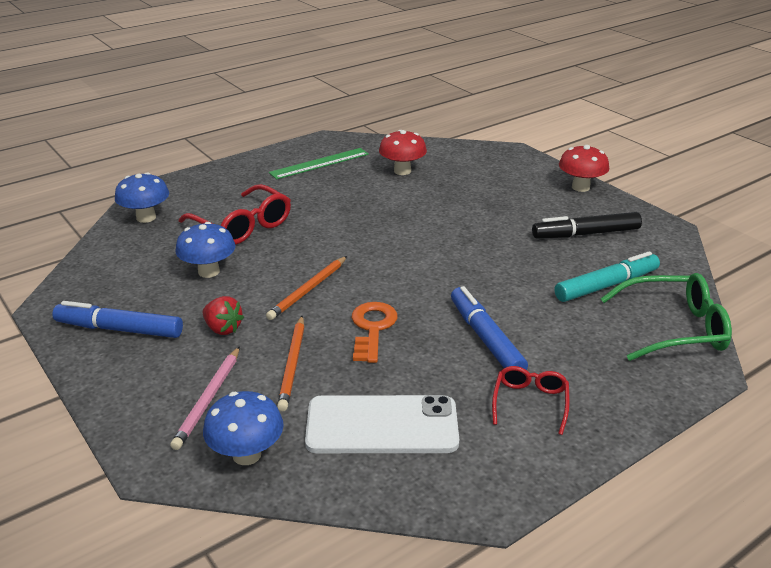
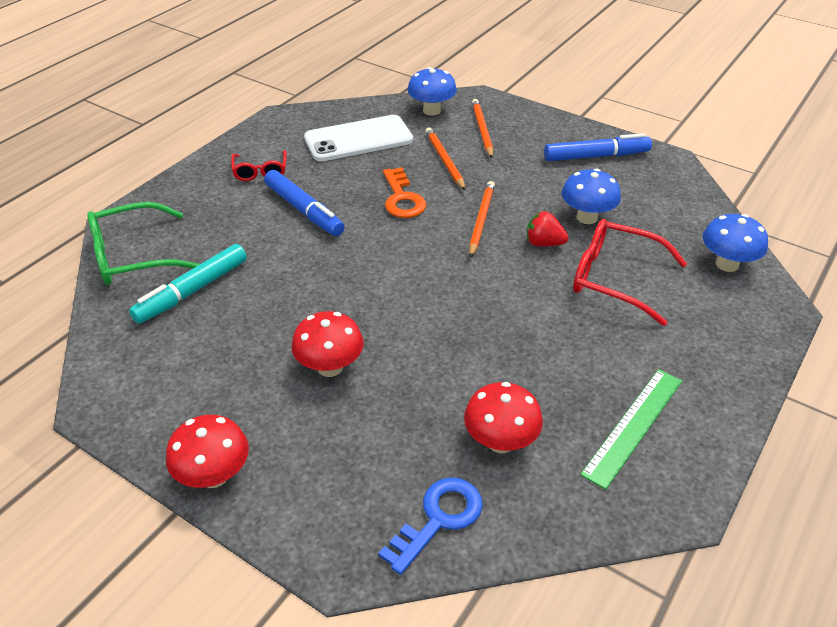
camera: 160 degrees right, 10 degrees up
pink pencil [170,346,240,450] -> orange pencil [472,99,493,158]
red strawberry [202,296,244,335] -> red strawberry moved to [527,211,569,247]
black marker [532,212,642,238] -> none
none -> red mushroom [292,311,364,377]
none -> blue key [379,477,483,575]

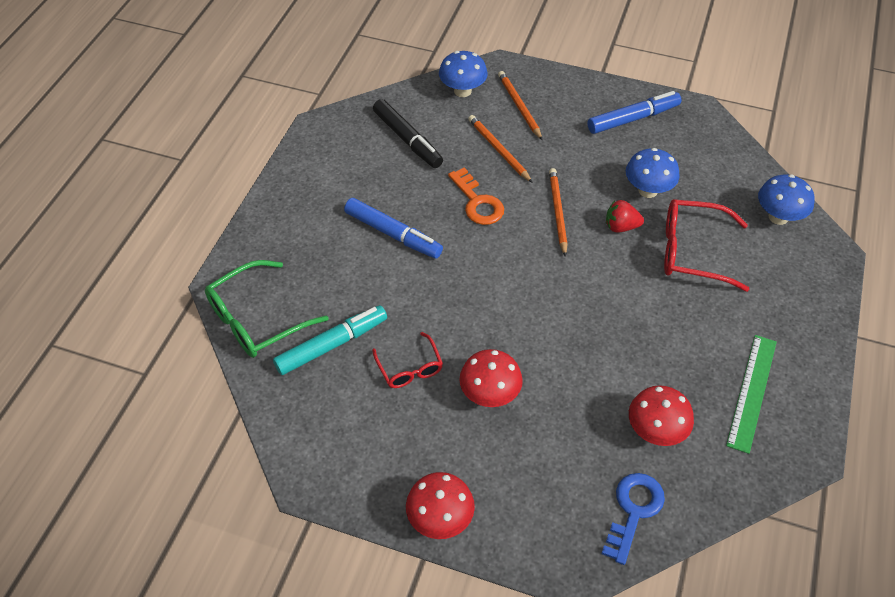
camera: 15 degrees left, 10 degrees up
turquoise marker [129,244,247,324] -> turquoise marker turned 150 degrees counterclockwise [273,305,387,375]
red glasses [231,150,287,181] -> red glasses moved to [372,332,443,388]
white phone [304,115,413,161] -> black marker [373,99,443,168]

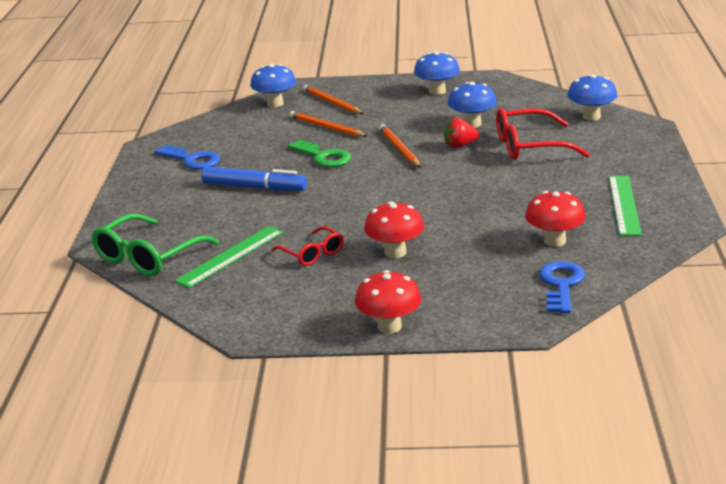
camera: 15 degrees left, 25 degrees down
turquoise marker [273,305,387,375] -> green ruler [174,226,284,288]
black marker [373,99,443,168] -> none
orange key [448,167,504,225] -> green key [288,139,351,167]
blue marker [587,91,681,134] -> blue mushroom [414,51,460,95]
none -> blue key [155,145,220,169]

